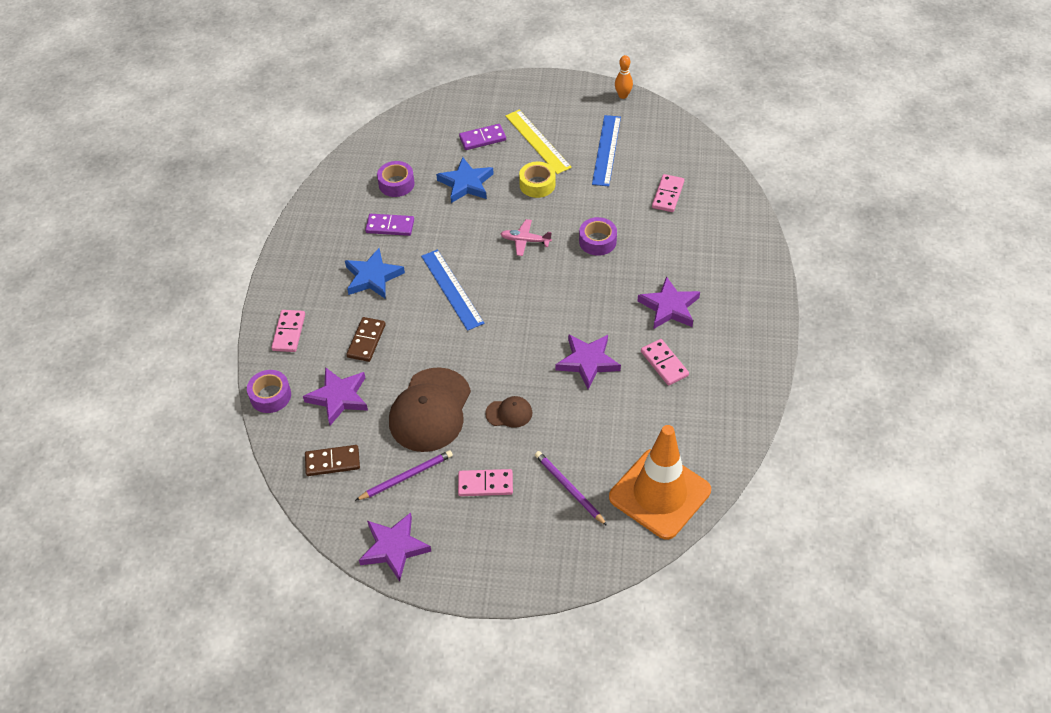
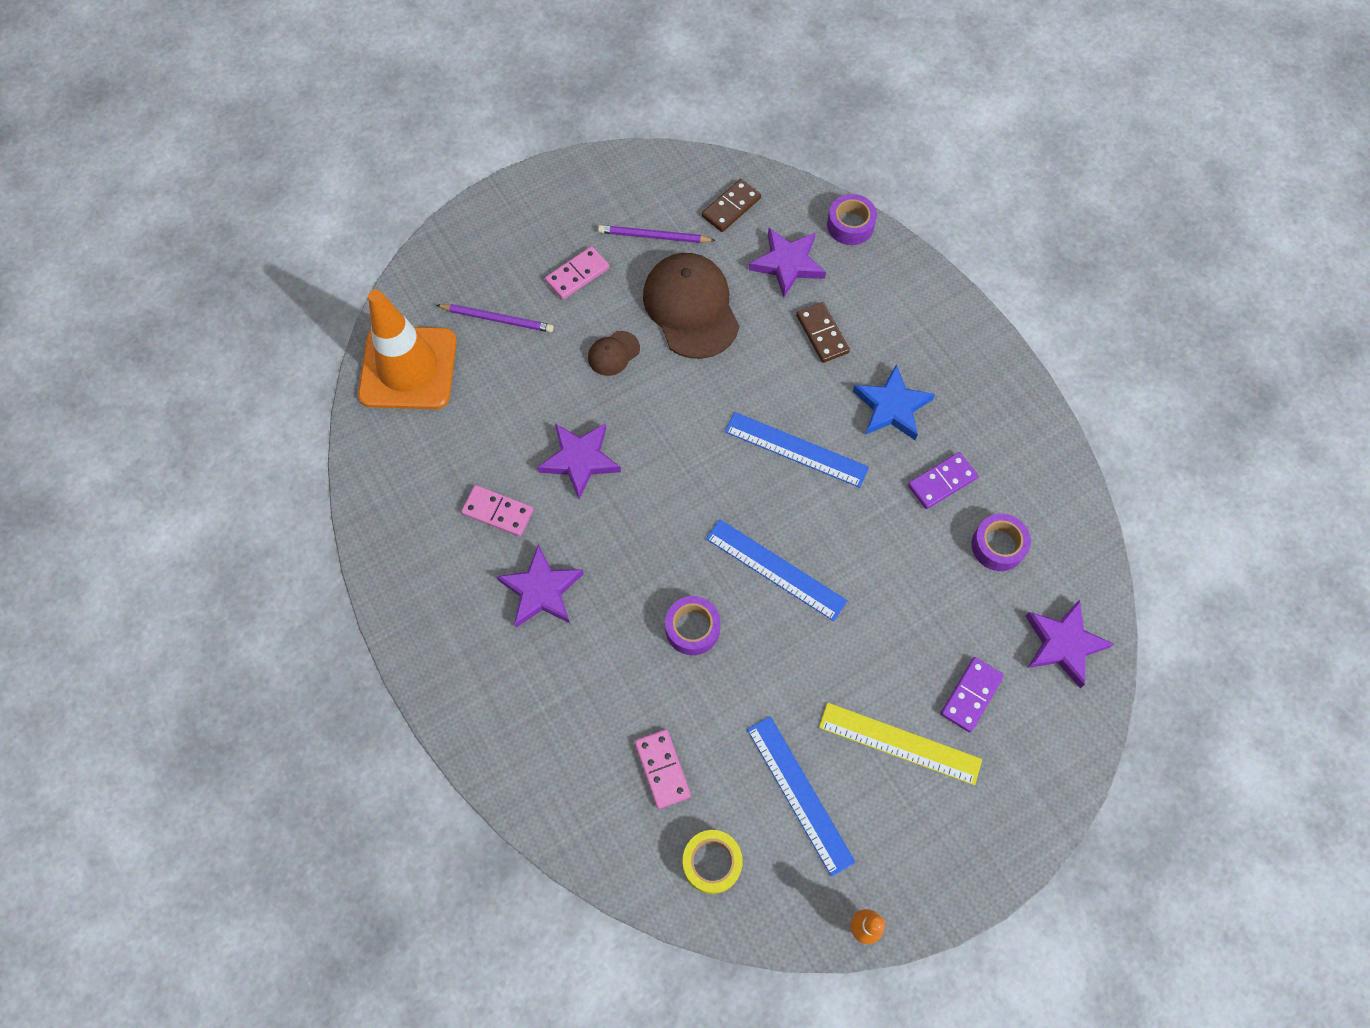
camera: 140 degrees right, 15 degrees up
pink domino [271,310,305,352] -> none
purple pencil [355,450,453,501] -> purple pencil turned 75 degrees clockwise [598,225,716,243]
purple star [359,512,432,581] -> purple star moved to [1025,600,1114,688]
blue star [436,157,494,203] -> none
pink plane [501,219,552,256] -> blue ruler [706,519,848,621]
yellow tape [519,162,556,198] -> yellow tape moved to [683,830,743,894]

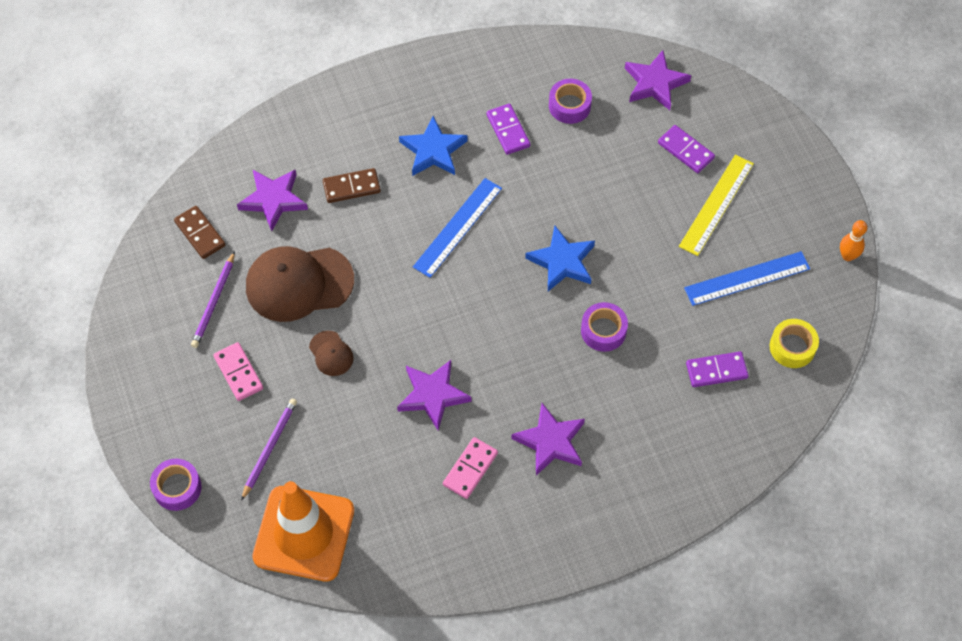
camera: 80 degrees left, 5 degrees down
pink domino [635,729,691,809] -> purple domino [686,351,749,387]
blue ruler [706,519,848,621] -> blue star [525,226,595,291]
purple tape [827,194,877,245] -> purple tape moved to [150,459,202,511]

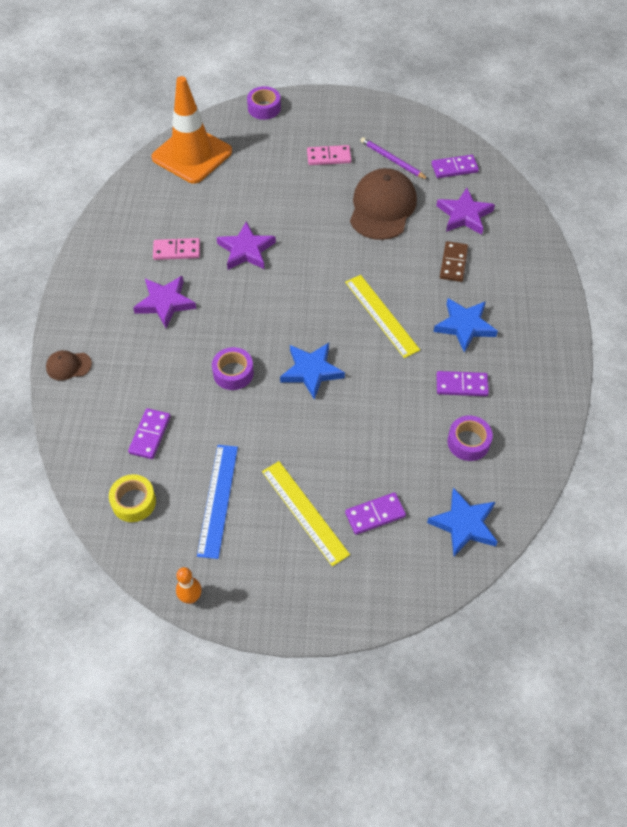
camera: 115 degrees right, 5 degrees down
brown domino [174,206,226,259] -> purple domino [432,155,479,178]
purple pencil [241,398,297,501] -> none
brown cap [309,331,354,376] -> brown cap moved to [46,350,92,381]
blue ruler [413,178,502,278] -> yellow ruler [345,275,420,358]
pink domino [443,437,498,499] -> pink domino turned 60 degrees counterclockwise [153,238,200,260]
purple star [625,50,691,110] -> blue star [427,487,498,556]

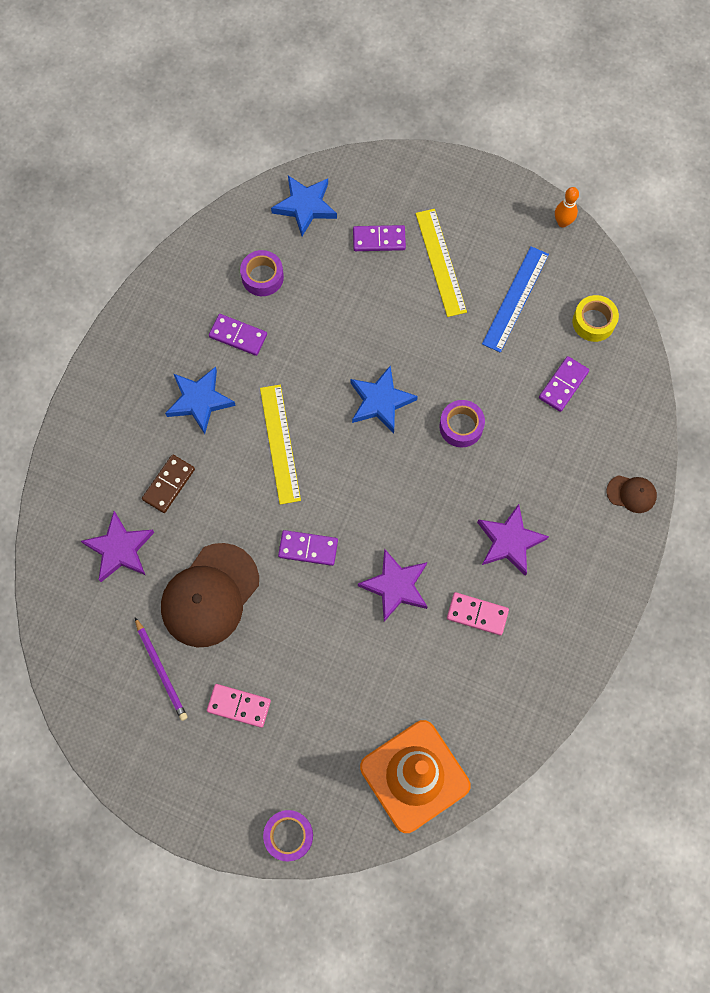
camera: 160 degrees left, 15 degrees up
purple domino [432,155,479,178] -> purple domino moved to [278,530,338,566]

